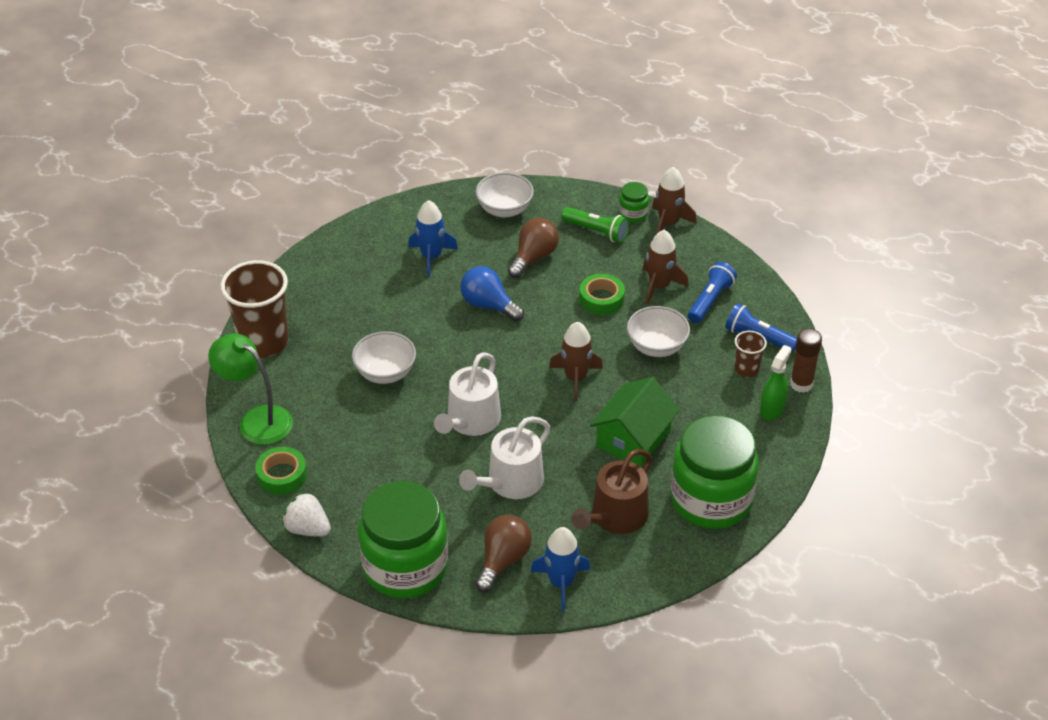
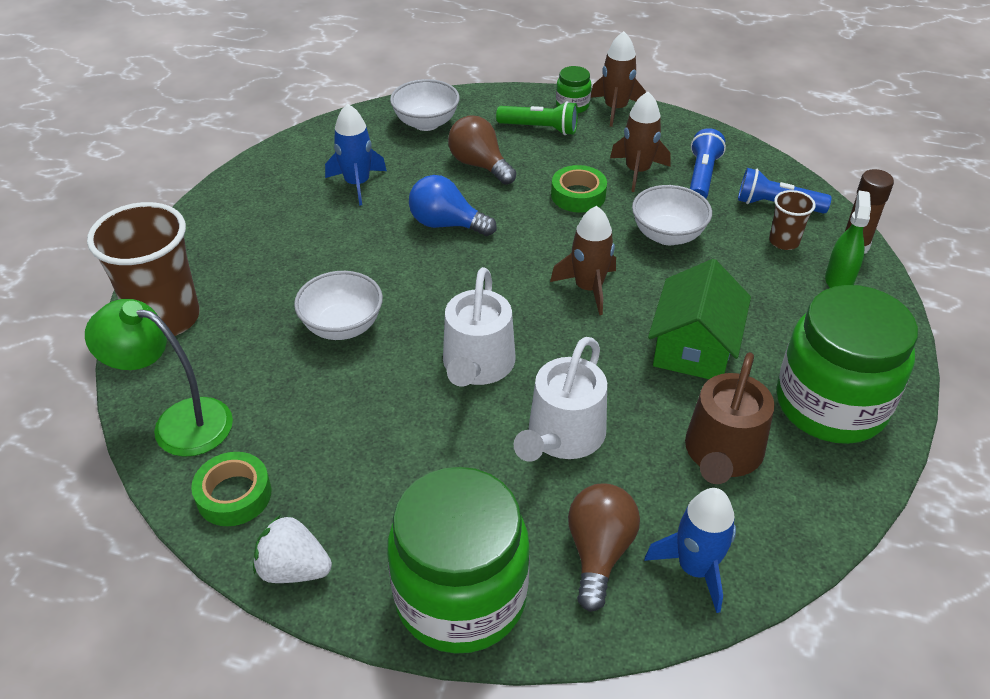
camera: 15 degrees left, 0 degrees up
brown light bulb [508,218,559,278] -> brown light bulb turned 60 degrees counterclockwise [448,115,516,185]

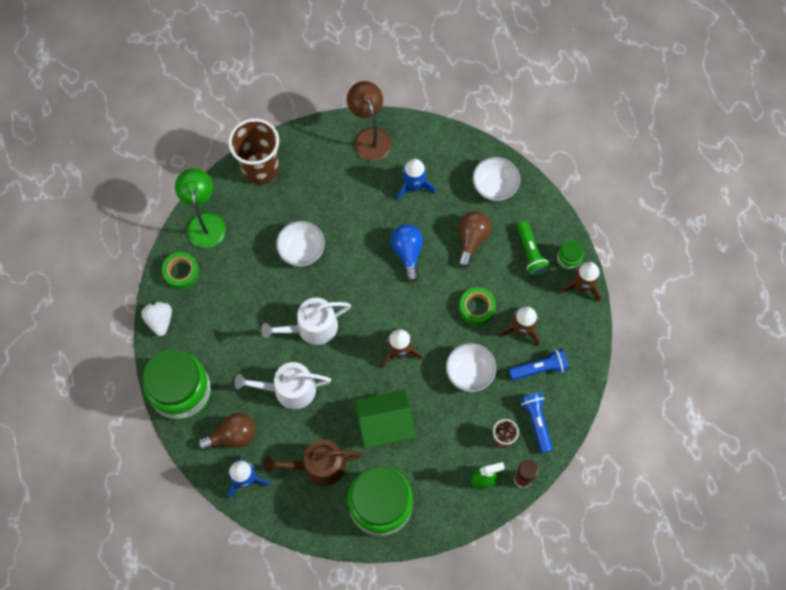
camera: 60 degrees right, 25 degrees up
none -> brown lamp [347,81,392,161]

